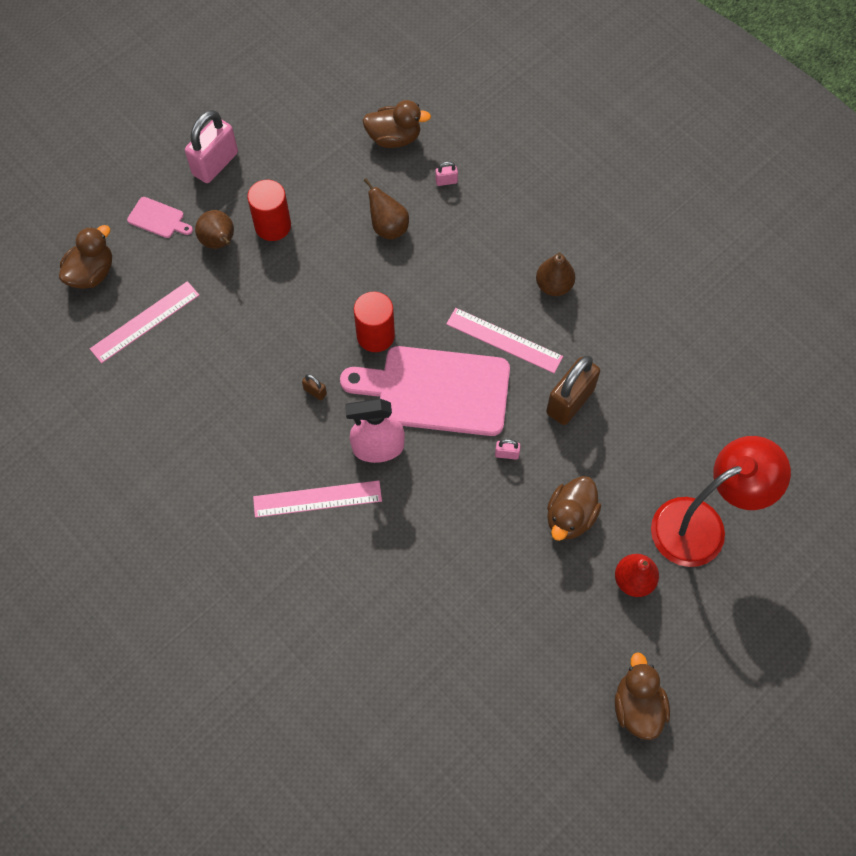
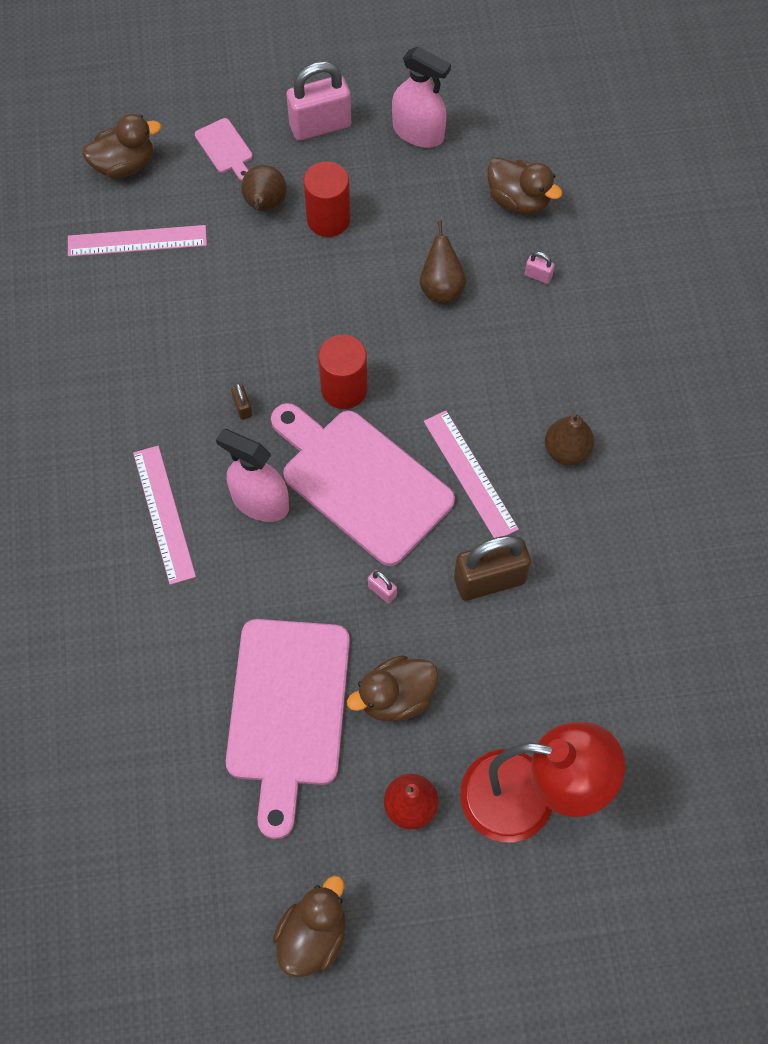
camera: 35 degrees right, 0 degrees up
pink ruler [253,480,382,518] -> pink ruler turned 45 degrees clockwise [133,446,196,585]
none -> pink cutting board [226,619,350,839]
none -> pink spray bottle [392,46,451,148]

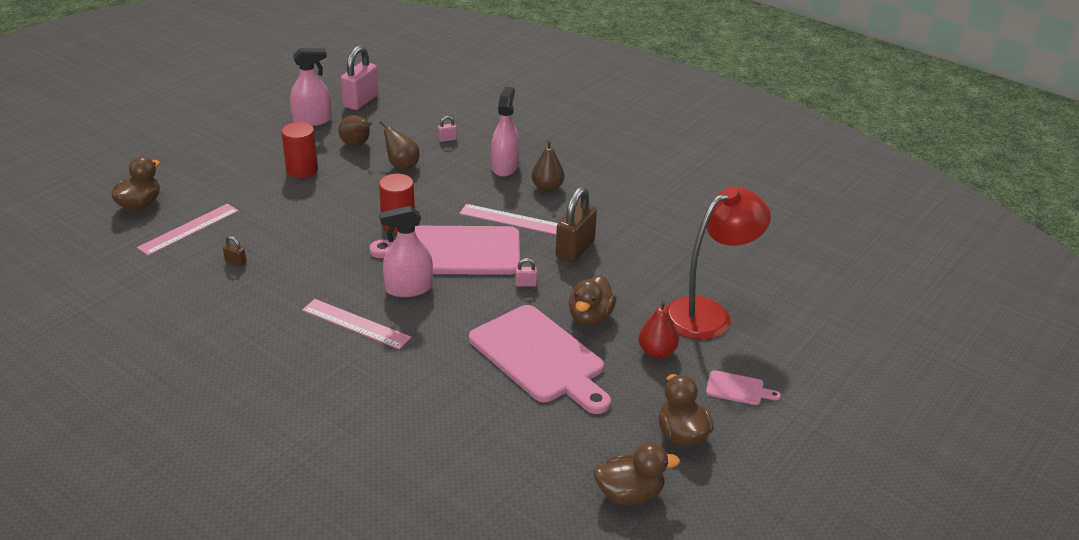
camera: 45 degrees left, 30 degrees down
pink cutting board [195,118,253,180] -> pink cutting board moved to [706,370,781,405]
brown padlock [231,383,252,420] -> brown padlock moved to [223,236,246,267]
brown pear [241,165,287,211] -> brown pear moved to [338,115,372,147]
pink padlock [286,61,351,140] -> pink padlock moved to [341,45,378,110]
brown duck [487,157,562,214] -> brown duck moved to [594,443,680,505]
none -> pink spray bottle [491,87,520,177]

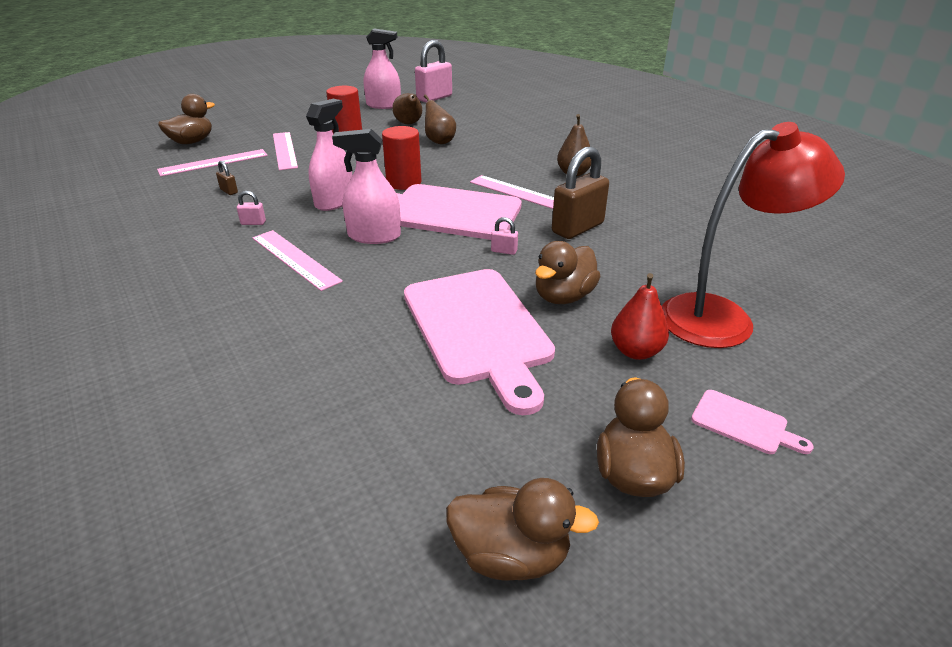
camera: 20 degrees right, 0 degrees up
pink padlock [438,116,457,142] -> pink padlock moved to [237,191,266,225]
pink spray bottle [491,87,520,177] -> pink spray bottle moved to [306,99,352,211]
none -> pink ruler [273,132,298,170]

